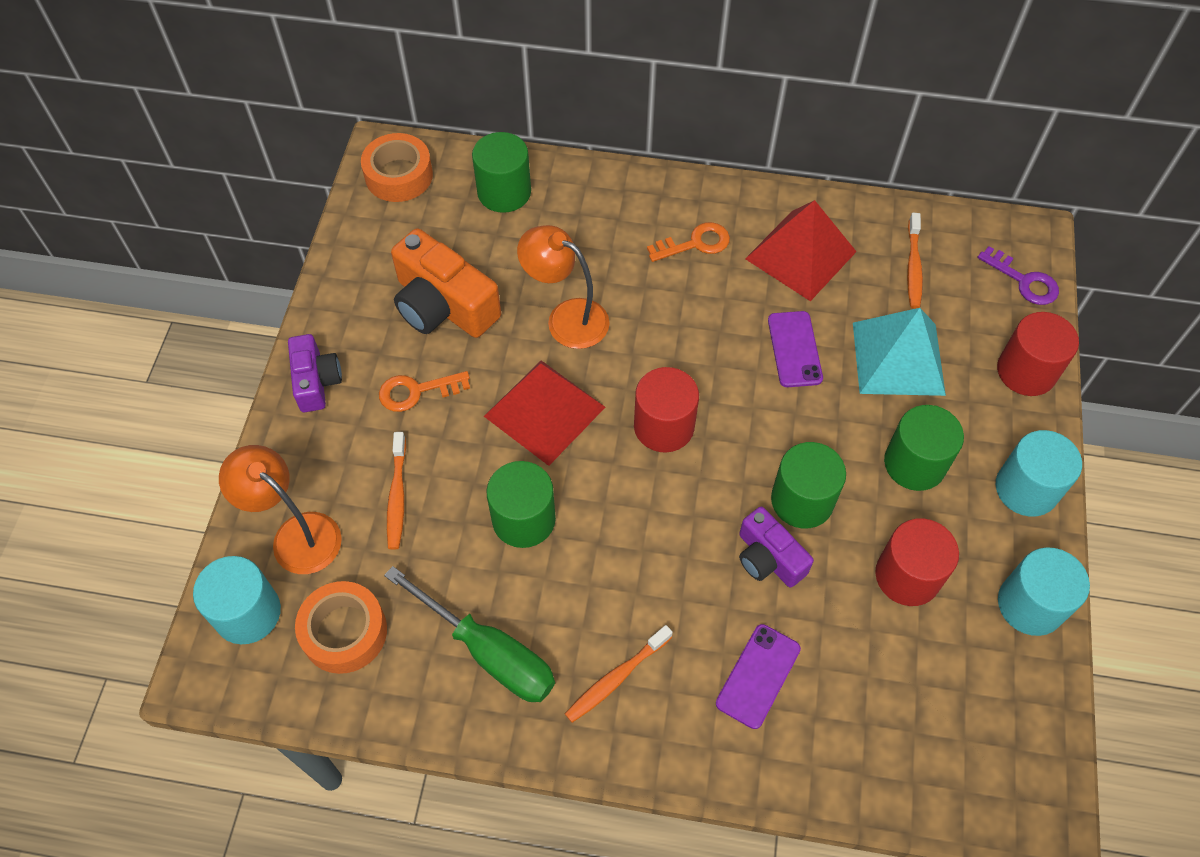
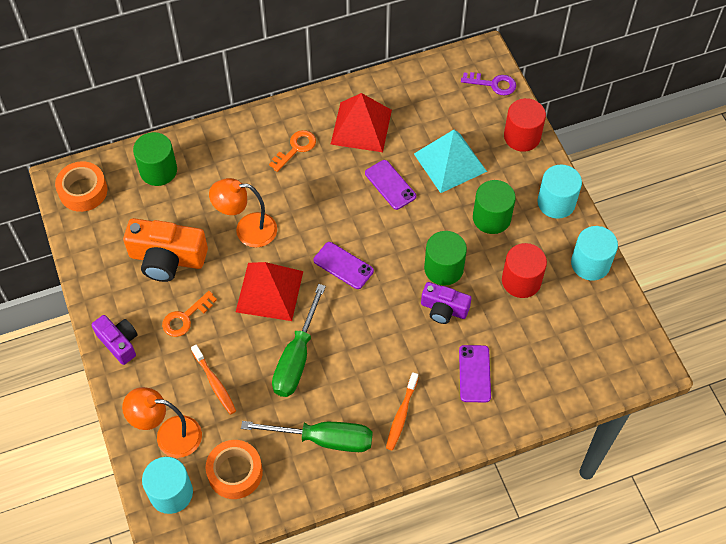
camera: 30 degrees left, 0 degrees up
green cylinder [486,461,556,548] -> green screwdriver [272,284,326,397]
red cylinder [634,367,699,453] -> purple phone [314,242,374,289]
orange toothbrush [907,213,923,309] -> none

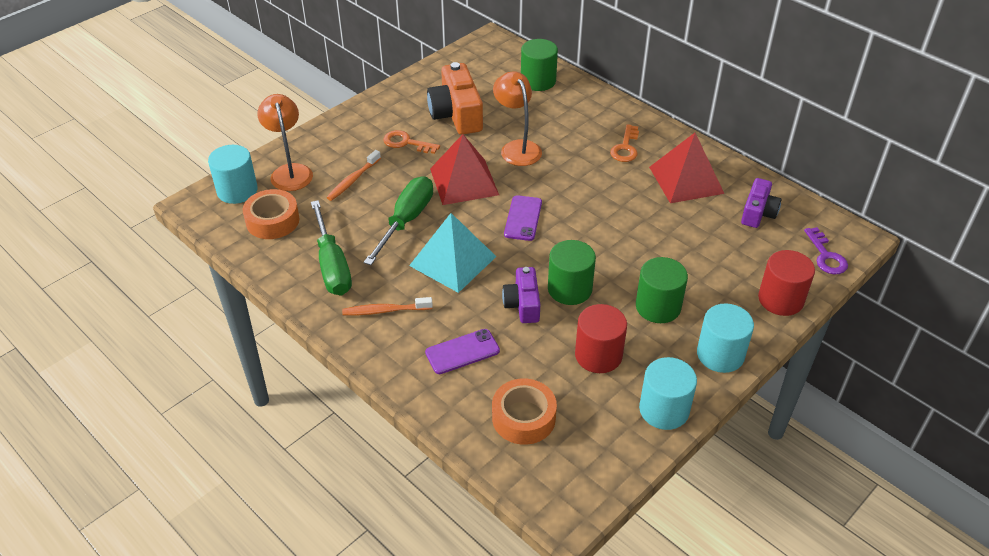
camera: 65 degrees right, 15 degrees down
orange tape [55,161,108,212] -> orange tape moved to [492,378,557,445]
purple camera [92,315,137,365] -> purple camera moved to [741,178,782,228]
orange key [269,130,316,172] -> orange key turned 90 degrees clockwise [610,124,639,162]
green screwdriver [272,284,326,397] -> green screwdriver turned 120 degrees clockwise [364,176,433,265]
purple phone [365,160,416,210] -> none
turquoise pyramid [414,130,487,193] -> turquoise pyramid moved to [409,213,497,293]

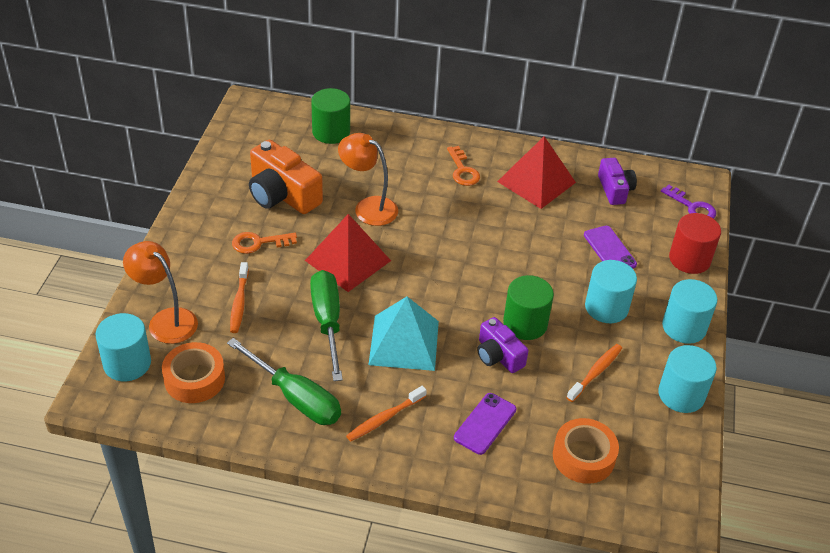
camera: 35 degrees left, 0 degrees up
purple phone [504,195,542,241] -> purple phone moved to [584,226,637,269]
red cylinder [575,304,627,373] -> orange toothbrush [566,344,622,402]
green cylinder [636,257,688,323] -> turquoise cylinder [585,260,637,323]

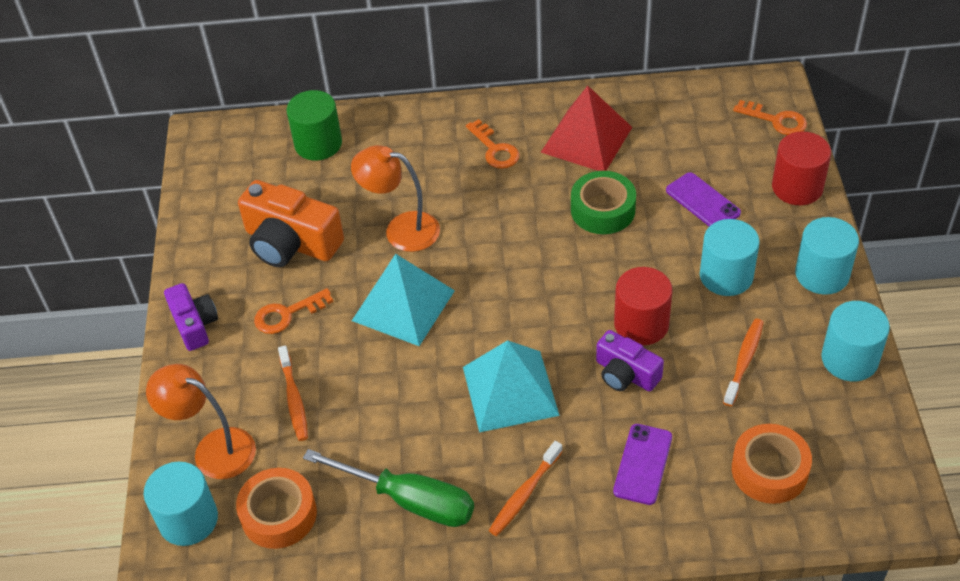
camera: 10 degrees left, 5 degrees up
red pyramid [305,214,391,292] -> turquoise pyramid [352,254,455,346]
green screwdriver [310,270,343,381] -> none
green cylinder [503,275,554,340] -> red cylinder [614,267,673,345]
purple camera [598,158,637,205] -> purple camera moved to [164,283,218,351]
purple key [661,185,716,219] -> orange key [733,100,807,135]
none -> green tape [571,171,636,234]

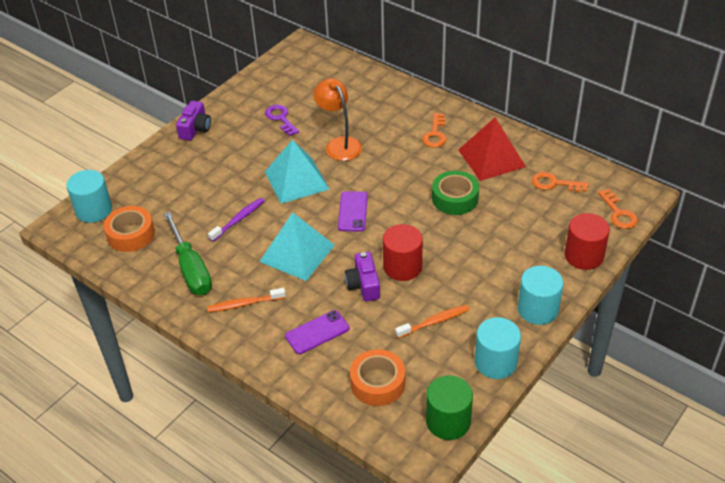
camera: 40 degrees right, 5 degrees down
orange lamp [146,364,256,479] -> none
orange camera [238,180,344,267] -> purple key [265,105,299,136]
orange key [254,288,334,334] -> orange key moved to [532,172,589,192]
orange toothbrush [278,345,308,441] -> none
green cylinder [287,90,342,161] -> green cylinder moved to [426,375,473,440]
purple phone [666,172,741,226] -> purple phone moved to [338,191,368,231]
turquoise cylinder [700,219,760,296] -> none
none -> purple toothbrush [208,198,264,242]

